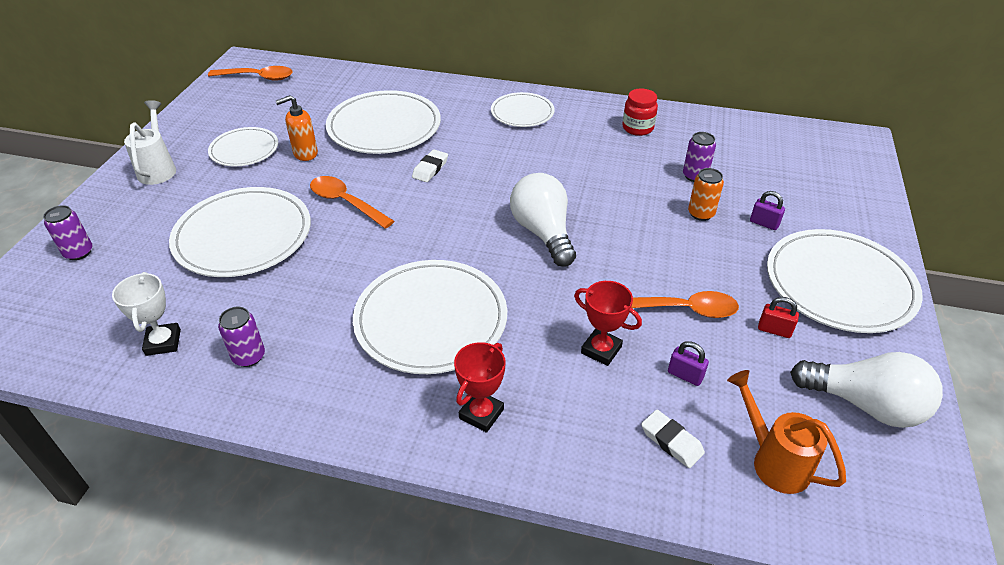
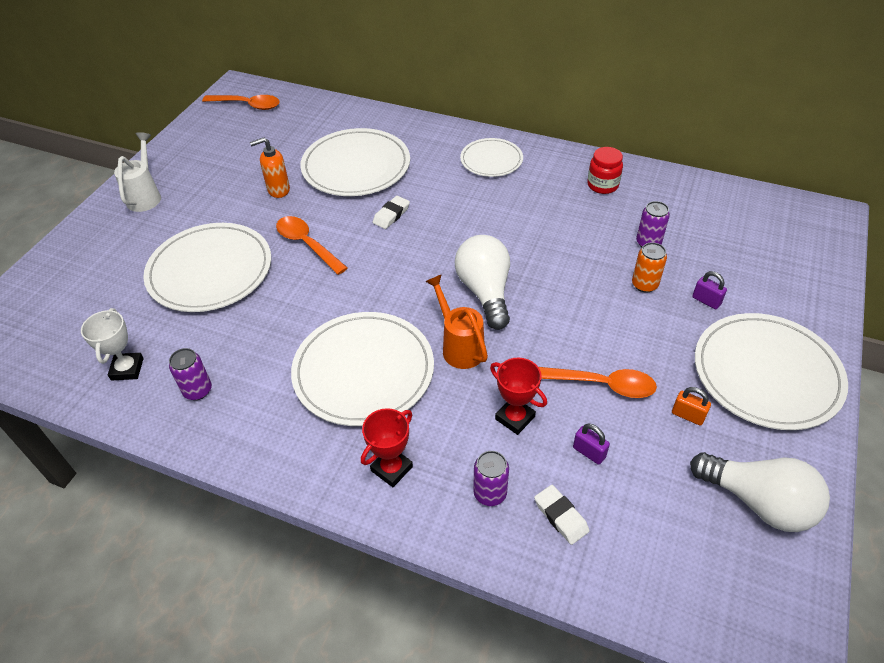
camera: 10 degrees right, 5 degrees up
purple can [43,205,92,260] -> purple can moved to [473,451,509,506]
white plate [208,127,278,166] -> none
orange watering can [727,370,846,494] -> orange watering can moved to [425,274,488,369]
red padlock [758,297,799,338] -> orange padlock [672,387,711,425]

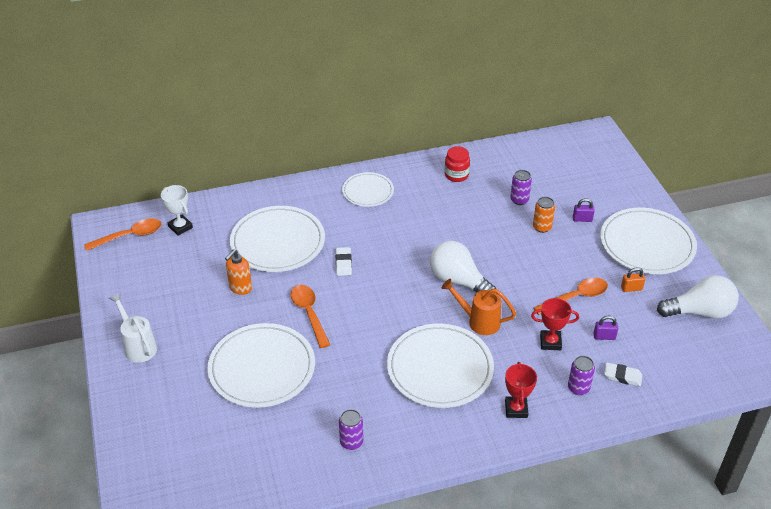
camera: 40 degrees left, 5 degrees down
white trophy [81,308,144,381] -> white trophy moved to [161,185,193,236]
orange spoon [276,216,348,275] -> orange spoon turned 60 degrees clockwise [291,285,330,348]

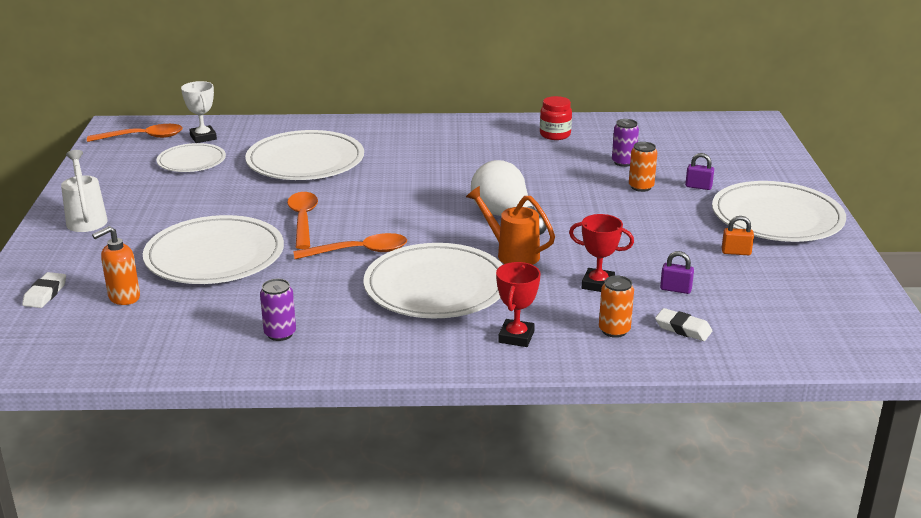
camera: 15 degrees right, 15 degrees down
orange soap dispenser [225,249,252,295] -> orange soap dispenser moved to [92,226,140,305]
white eraser [336,247,352,276] -> white eraser moved to [22,272,66,308]
white plate [342,172,394,207] -> white plate moved to [157,143,226,172]
orange spoon [533,278,608,315] -> orange spoon moved to [293,233,407,259]
purple can [568,356,595,395] -> orange can [599,275,634,338]
white light bulb [657,275,739,319] -> none

